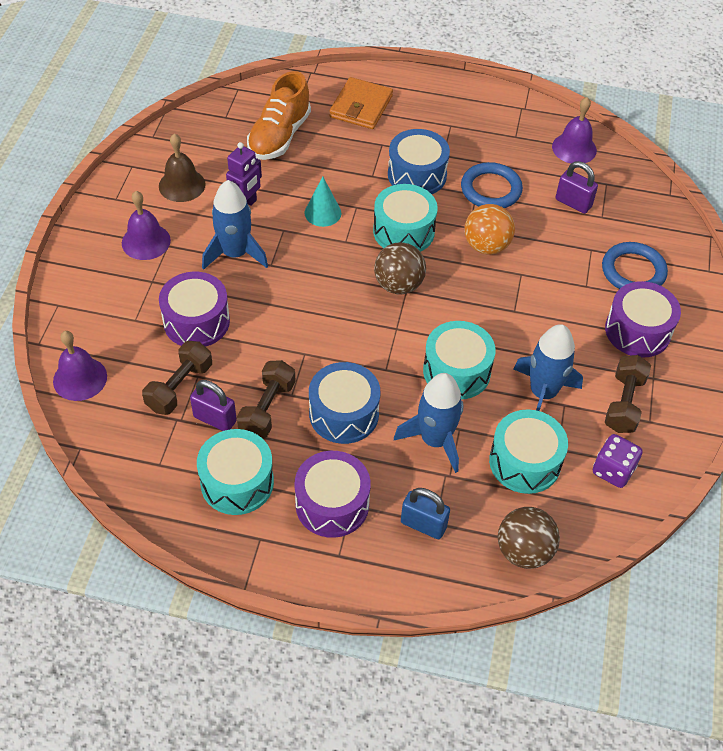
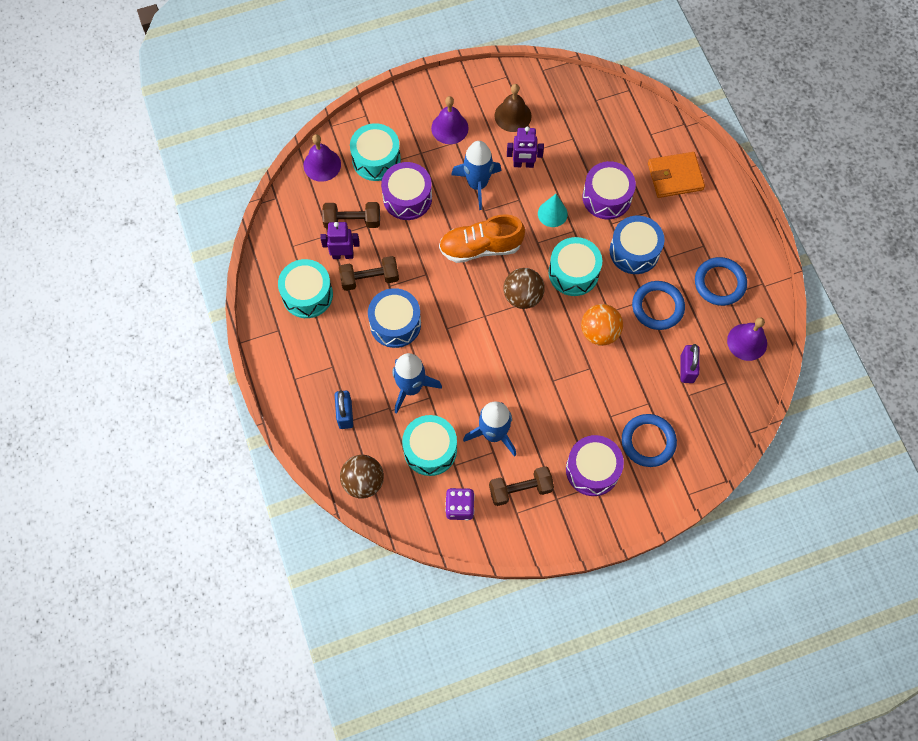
camera: 60 degrees right, 15 degrees up
purple padlock [190,380,237,431] -> purple robot [320,222,360,259]
orange shoe [247,71,311,160] -> orange shoe moved to [439,214,525,263]
purple drum [294,451,370,538] -> purple drum moved to [583,161,636,219]
turquoise drum [423,321,496,400] -> turquoise drum moved to [350,123,401,181]
none -> blue ring [695,257,747,306]

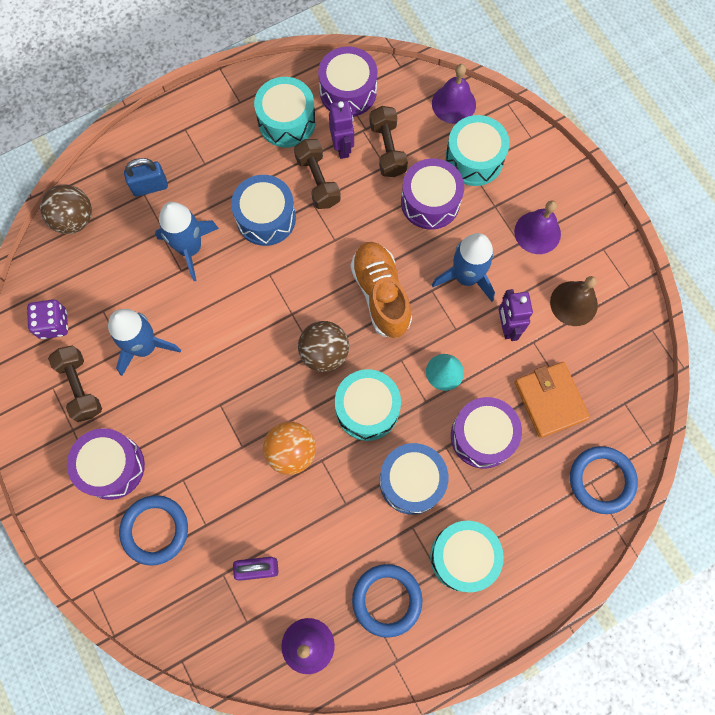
camera: 80 degrees right, 5 degrees up
turquoise drum [402,415,457,476] -> turquoise drum moved to [430,521,504,592]
blue ring [632,281,685,330] -> blue ring moved to [570,446,638,514]
orange wallet [648,152,705,198] -> orange wallet moved to [515,362,590,438]
none -> purple drum [318,47,377,117]

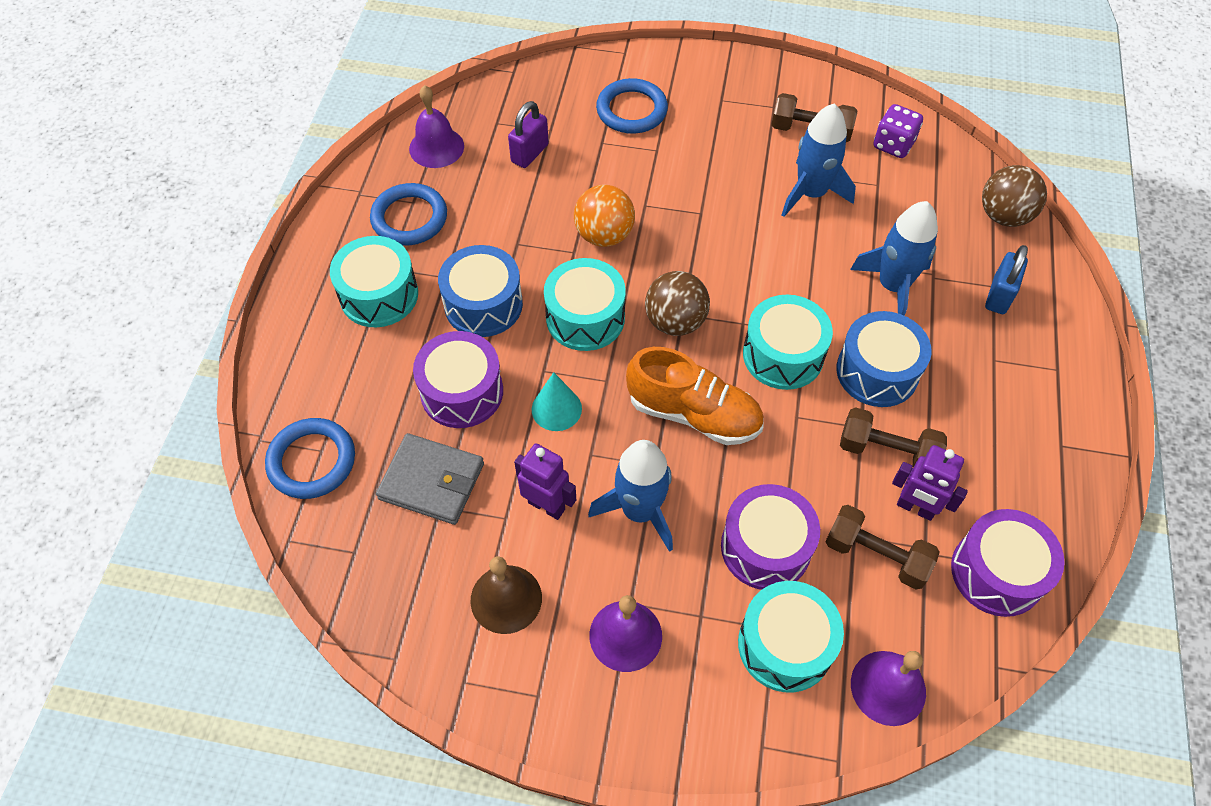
camera: 130 degrees right, 15 degrees down
purple drum [67,428,145,500] -> none
turquoise drum [254,77,316,147] -> turquoise drum moved to [743,295,833,390]
orange wallet [515,362,590,438] -> grey wallet [376,433,484,525]

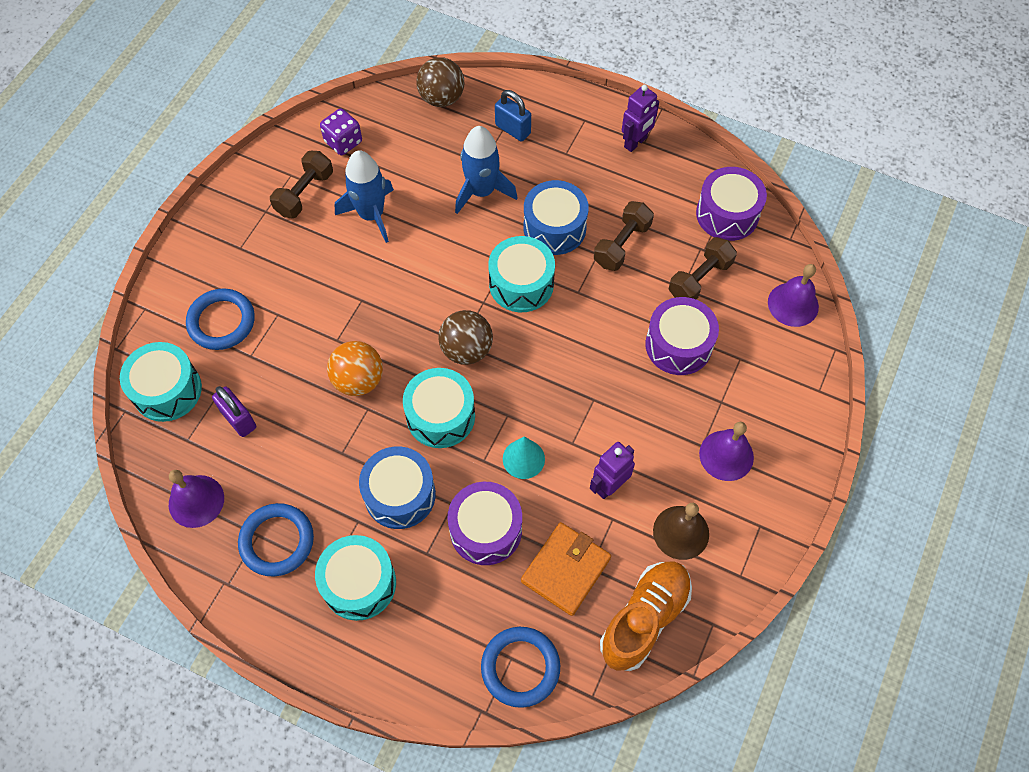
camera: 75 degrees left, 5 degrees up
grey wallet [376,433,484,525] -> orange wallet [521,522,611,616]
blue rocket [588,440,673,552] -> none
orange shoe [626,347,763,445] -> orange shoe moved to [600,561,692,671]
turquoise drum [738,581,844,693] -> turquoise drum moved to [120,342,202,422]
purple robot [892,445,968,521] -> purple robot moved to [622,85,659,152]

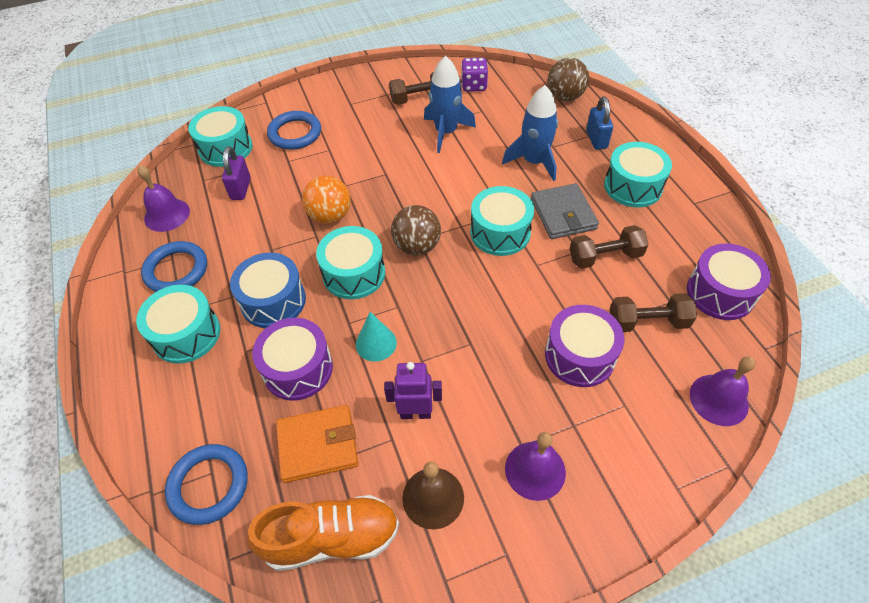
camera: 45 degrees right, 10 degrees down
blue drum [523,180,589,255] -> grey wallet [531,183,599,239]
purple robot [622,85,659,152] -> none
none -> turquoise drum [604,142,672,207]

